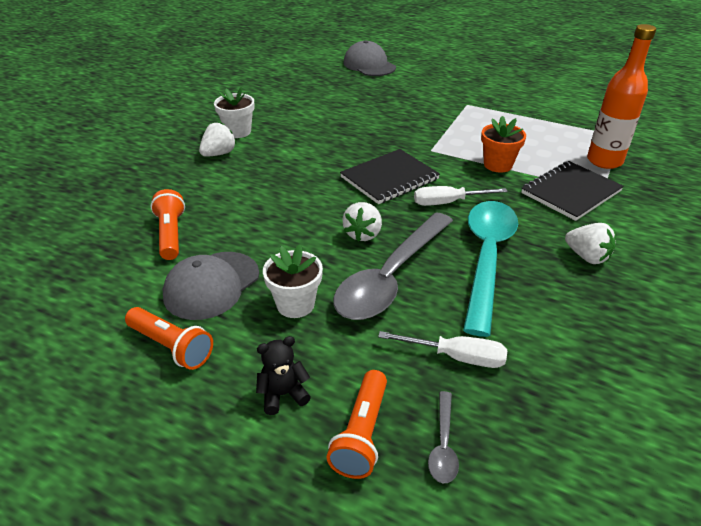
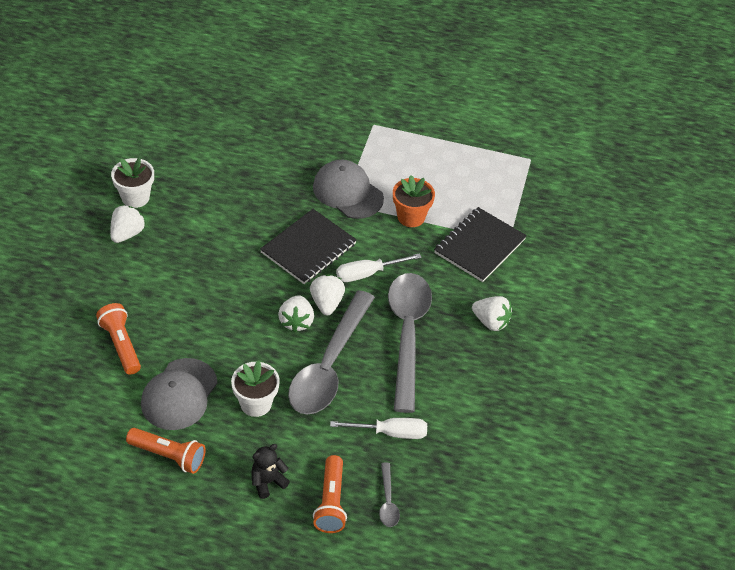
camera: 15 degrees left, 10 degrees up
grey cap [343,40,396,76] -> grey cap moved to [313,160,384,219]
turquoise spoon [463,201,518,337] -> grey spoon [388,273,432,413]
orange bottle [587,24,656,169] -> none
none -> white strawberry [310,275,345,315]

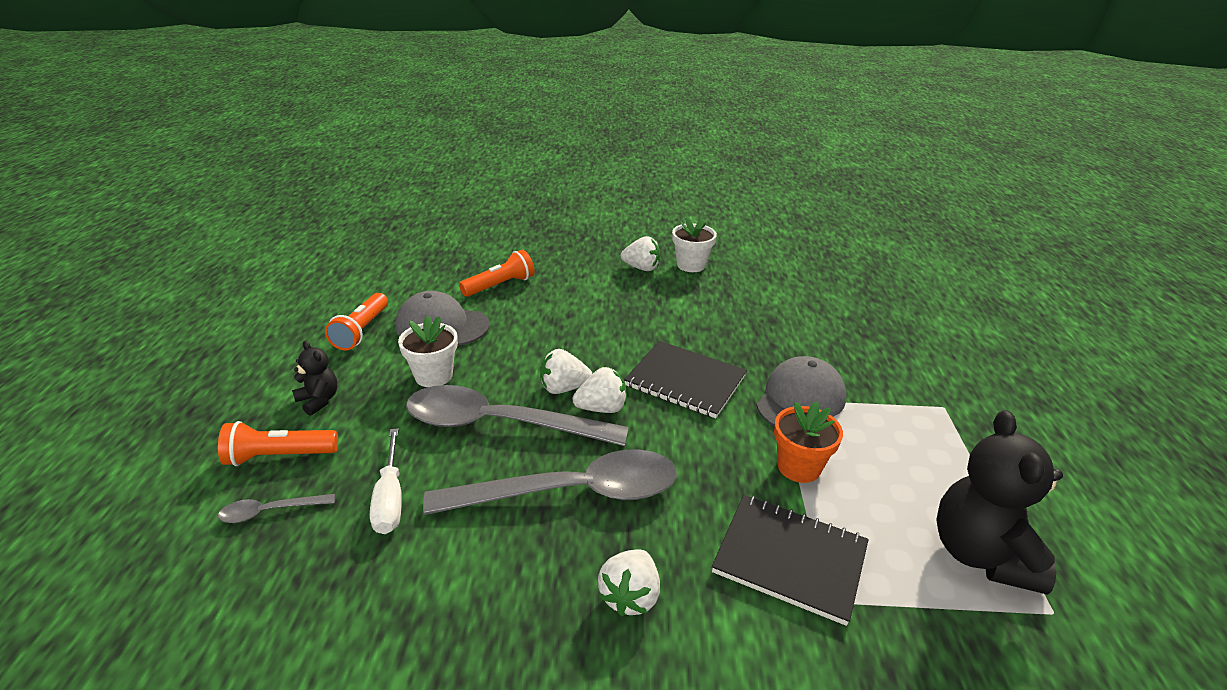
camera: 80 degrees right, 15 degrees down
white screwdriver [336,253,421,282] -> none
none -> black teddy bear [936,410,1063,595]

